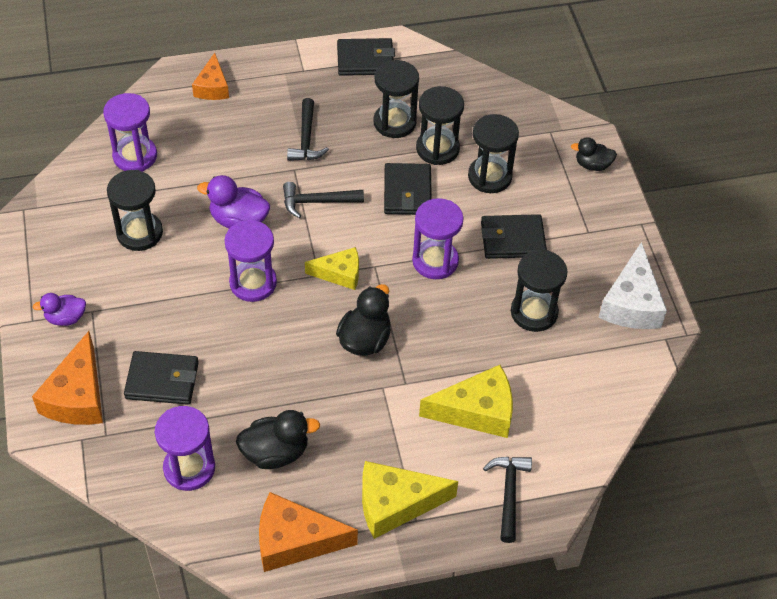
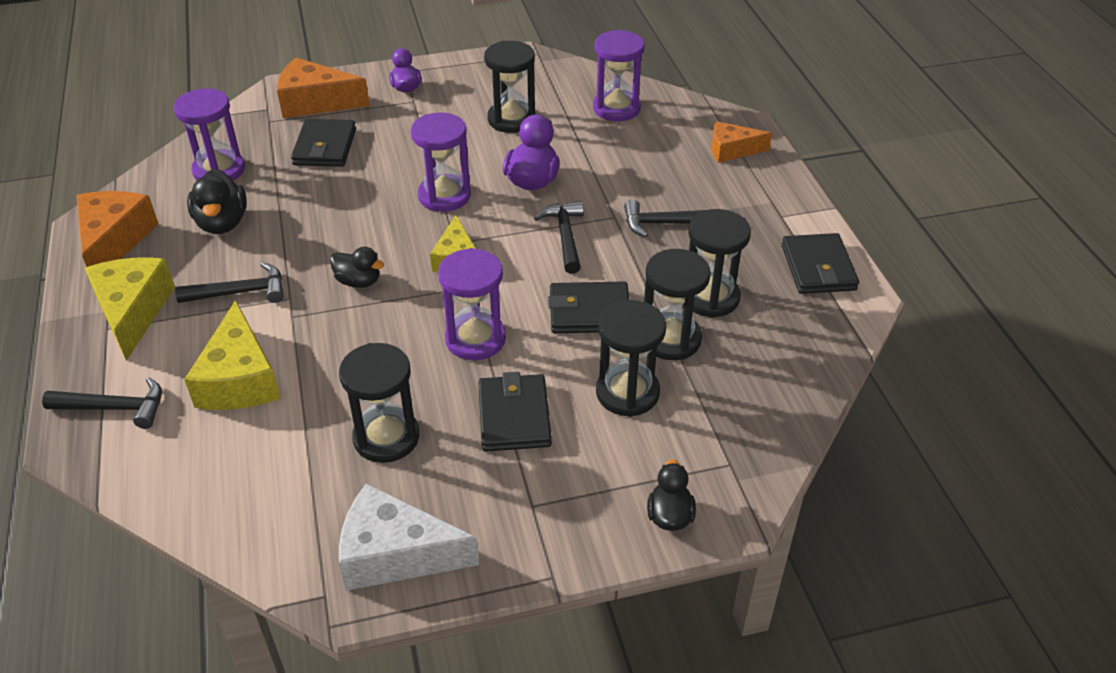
camera: 90 degrees right, 10 degrees down
black duck [336,284,391,356] -> black duck [330,247,384,288], size x0.65
none -> black hammer [175,262,284,303]

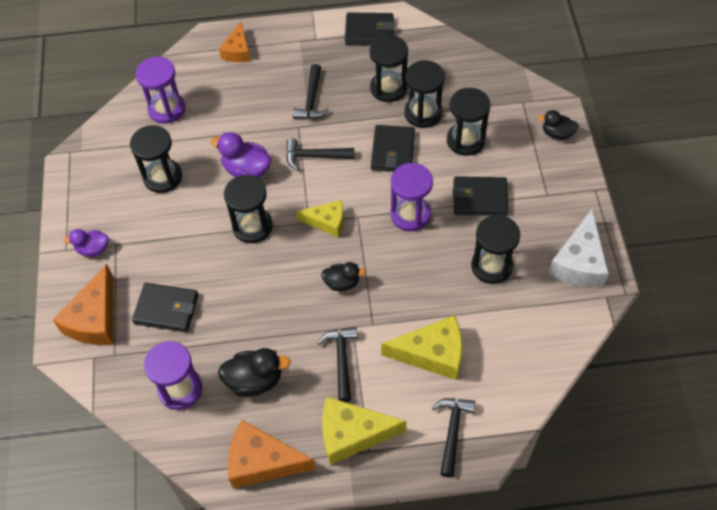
camera: 80 degrees left, 15 degrees up
black duck [330,247,384,288] -> black duck turned 60 degrees clockwise [321,262,366,291]
purple hourglass [411,113,471,212] -> black hourglass [224,175,272,243]

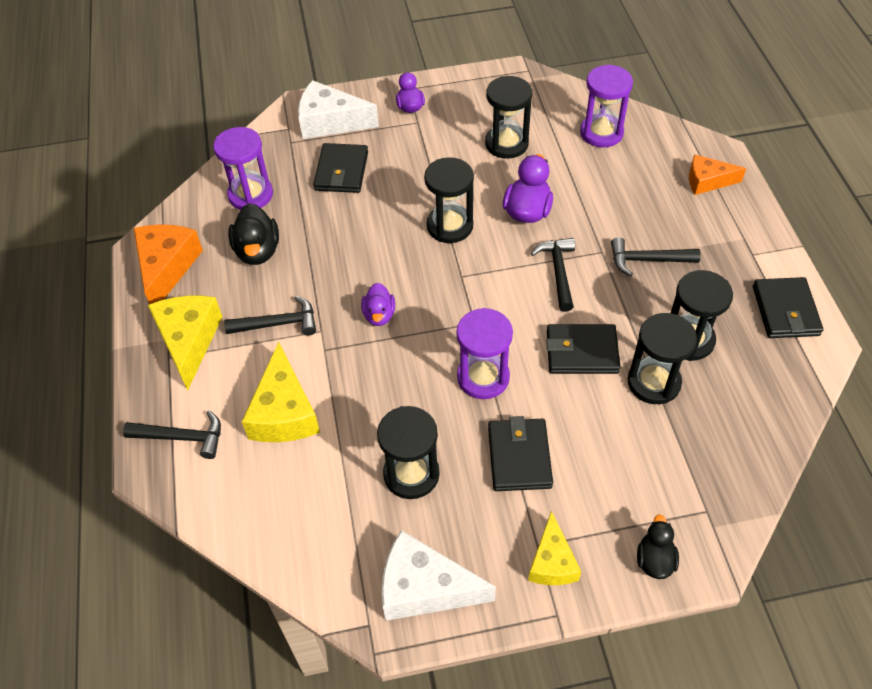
camera: 85 degrees right, 5 degrees down
orange cheese [53,264,113,345] -> white cheese [298,80,379,139]
yellow cheese [296,200,344,237] -> yellow cheese moved to [528,511,581,585]
black duck [321,262,366,291] -> purple duck [361,283,395,326]
black hourglass [447,88,491,156] -> none

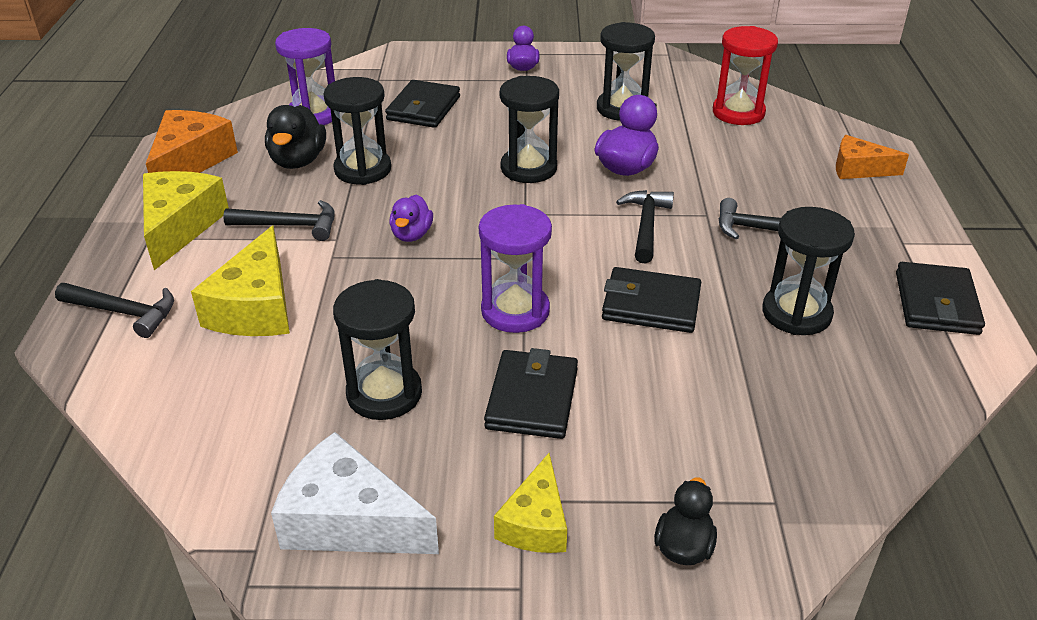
camera: 10 degrees right, 15 degrees down
white cheese [298,80,379,139] -> none
purple hourglass [580,64,633,147] -> red hourglass [713,26,778,125]
black hourglass [628,313,697,404] -> black hourglass moved to [324,77,391,185]

